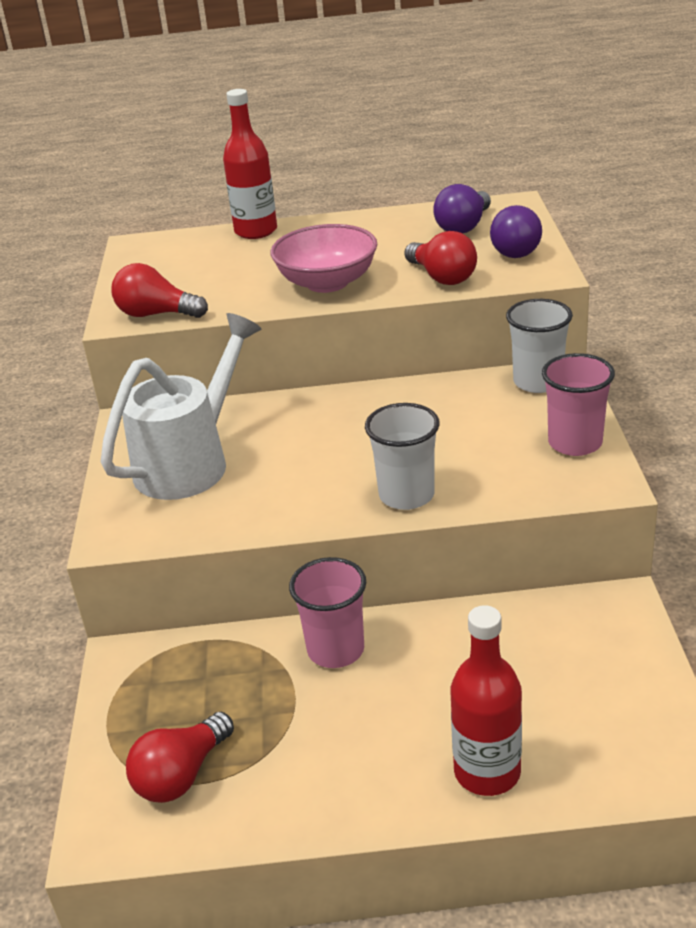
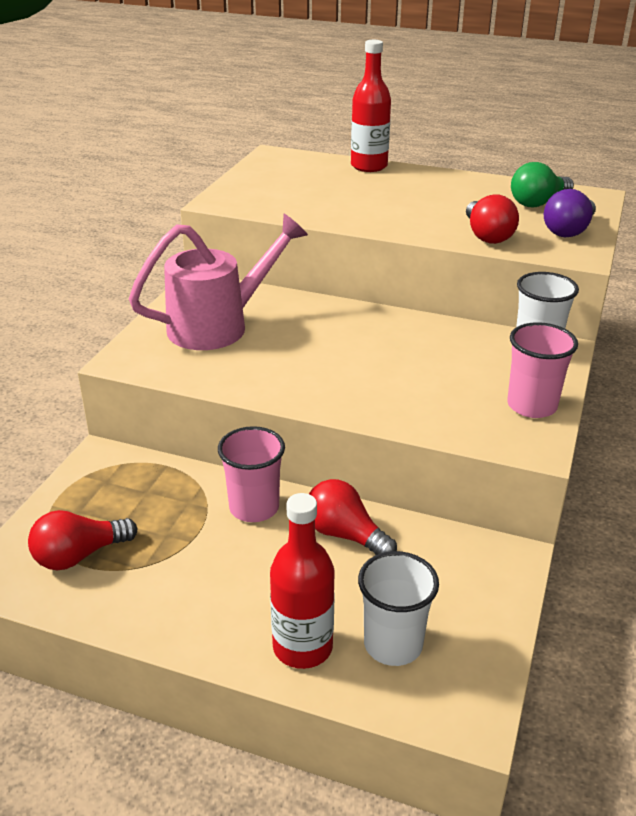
camera: 20 degrees right, 0 degrees up
white watering can [100,313,261,500] -> pink watering can [129,214,308,350]
red light bulb [112,263,208,318] -> red light bulb moved to [309,479,397,555]
pink bowl [271,224,377,293] -> none
white cup [365,403,440,510] -> white cup moved to [358,551,439,666]
purple light bulb [433,184,491,233] -> green light bulb [511,162,574,207]

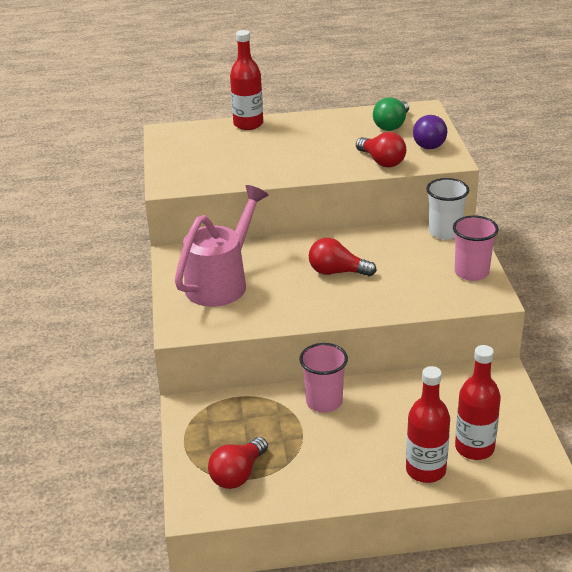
camera: 25 degrees left, 0 degrees up
red light bulb [309,479,397,555] -> red light bulb moved to [309,238,377,276]
white cup [358,551,439,666] -> red bottle [455,345,501,460]

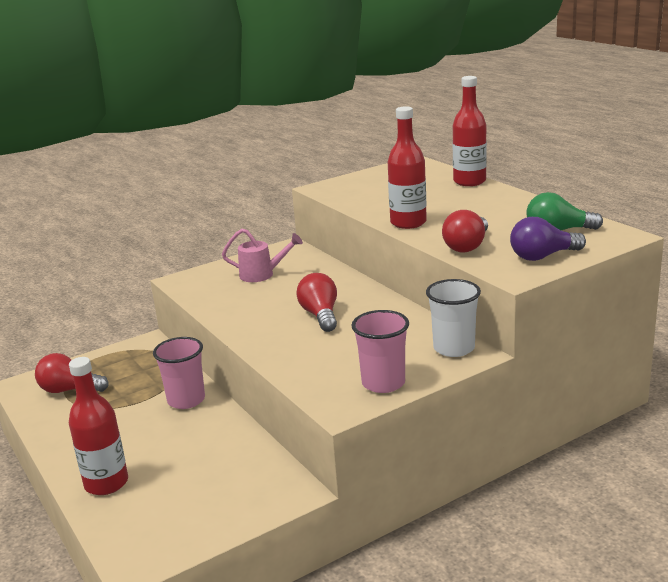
camera: 65 degrees right, 10 degrees down
pink watering can [175,185,268,307] -> pink watering can [222,229,303,282], size x0.56
red bottle [455,345,501,460] -> red bottle moved to [388,106,427,229]

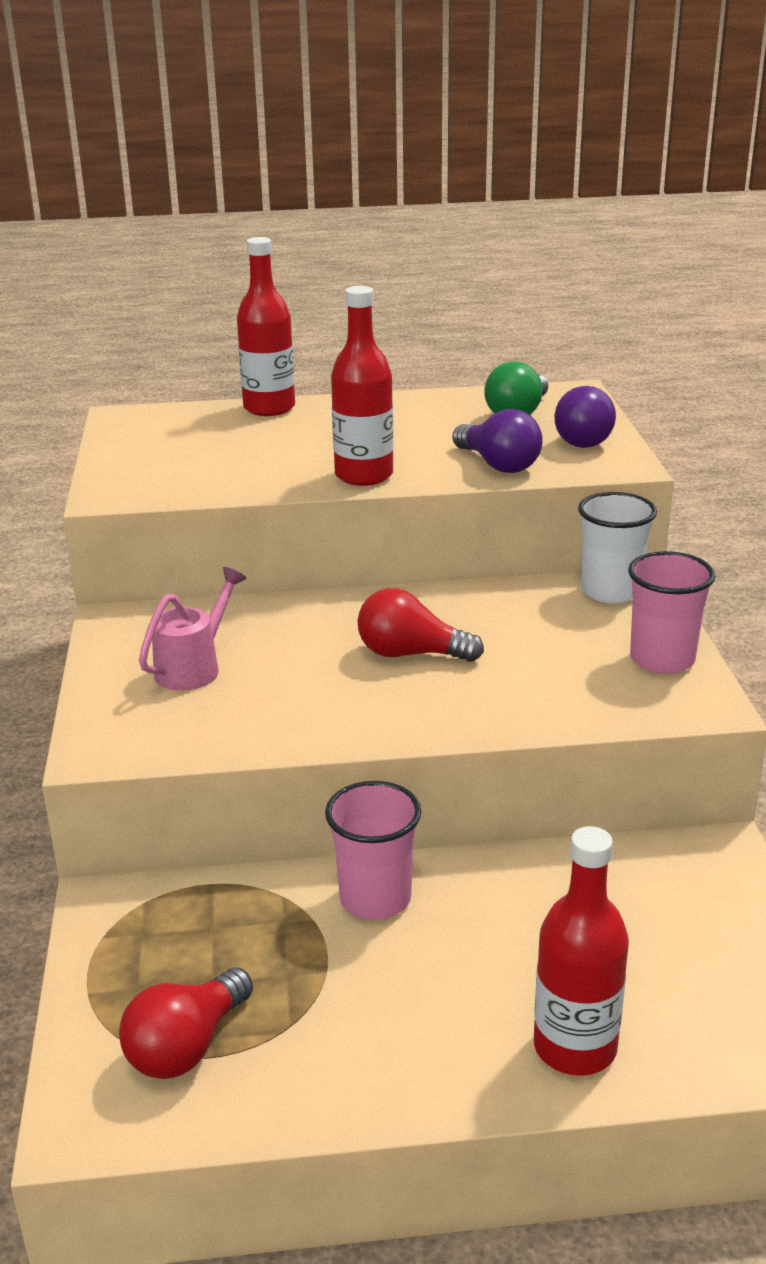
camera: 65 degrees left, 5 degrees up
red light bulb [442,210,488,252] -> purple light bulb [452,409,543,473]

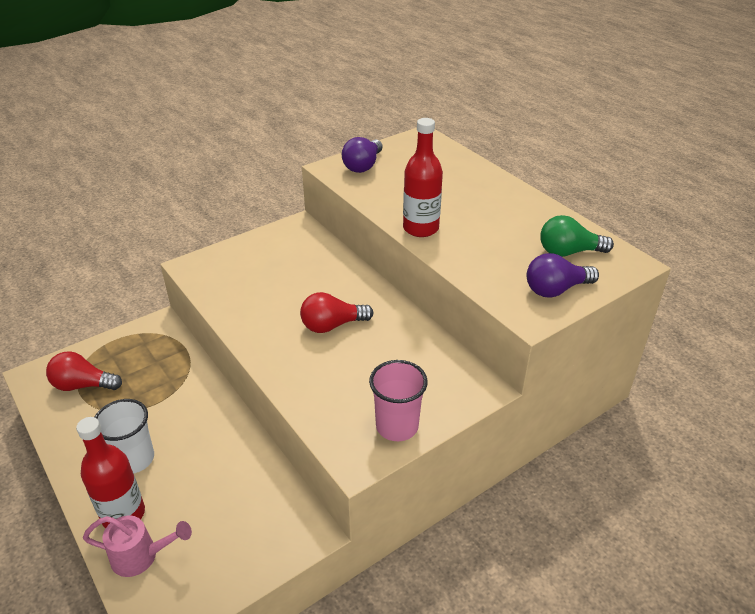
camera: 60 degrees right, 10 degrees up
pink watering can [139,567,247,691] -> pink watering can moved to [83,515,192,577]
red bottle [237,237,295,416] -> none
pink cup [325,781,421,920] -> none
red light bulb [357,588,484,662] -> red light bulb turned 90 degrees counterclockwise [300,292,373,333]
purple light bulb [452,409,543,473] -> purple light bulb moved to [342,137,383,173]
white cup [578,492,657,604] -> white cup moved to [95,399,154,473]

